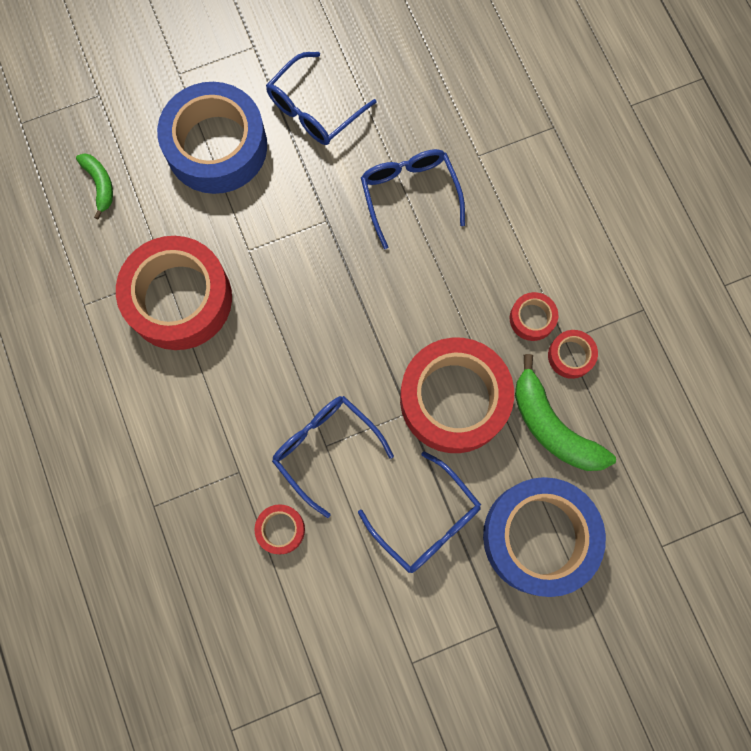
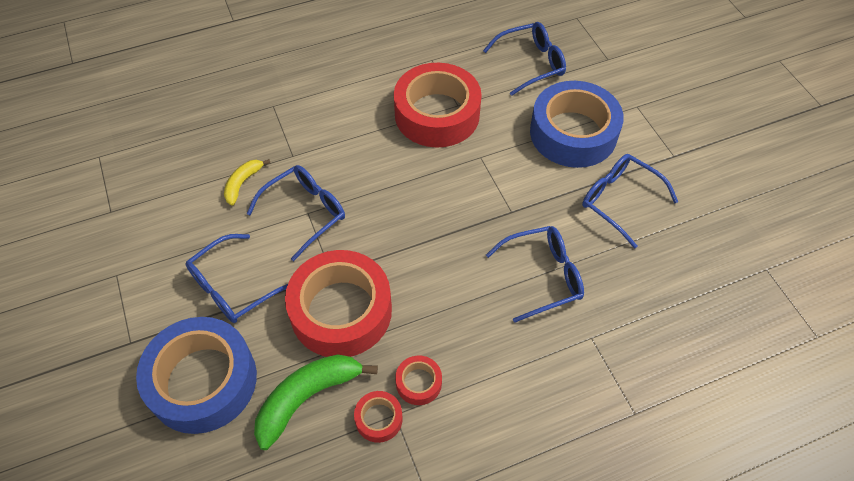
camera: 90 degrees right, 20 degrees down
green banana [76,153,113,219] -> blue glasses [483,22,566,96]
red tape [255,504,305,554] -> yellow banana [224,159,270,206]

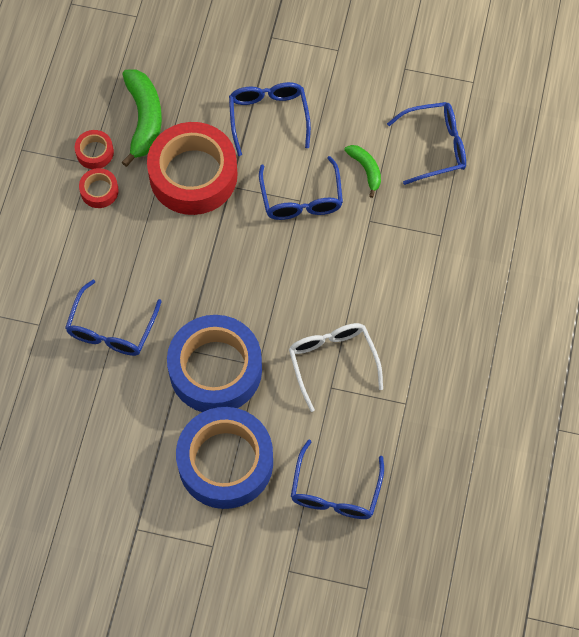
camera: 125 degrees right, 10 degrees up
blue tape [136,317,257,434] -> blue tape moved to [167,315,262,412]
yellow banana [224,159,270,206] -> green banana [344,145,381,198]
red tape [394,63,482,148] -> white glasses [289,323,383,412]
blue glasses [582,154,678,248] -> blue glasses moved to [387,102,466,185]

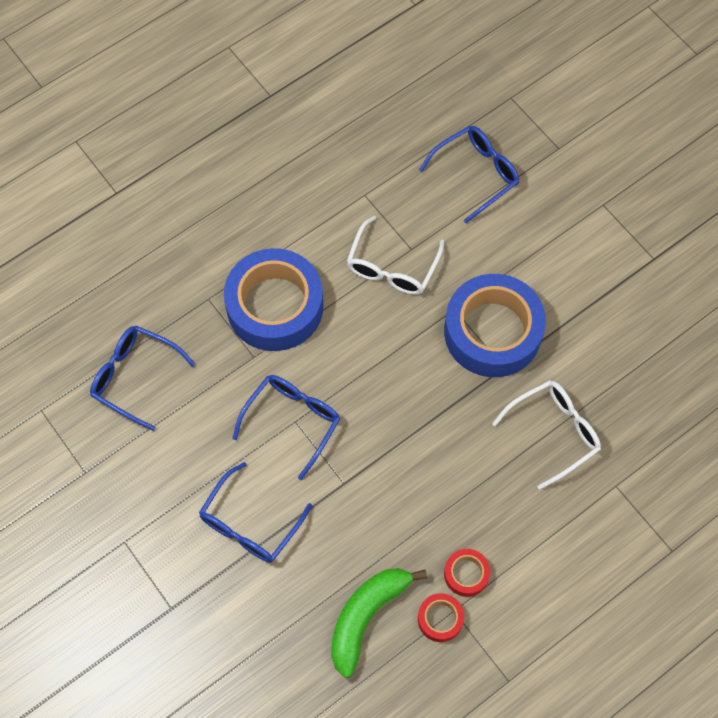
camera: 140 degrees left, 0 degrees up
blue glasses [65,280,162,356] -> white glasses [492,380,601,490]
red tape [147,122,237,215] -> none
blue tape [176,407,273,509] -> blue tape moved to [224,248,323,351]
green banana [344,145,381,198] -> none

